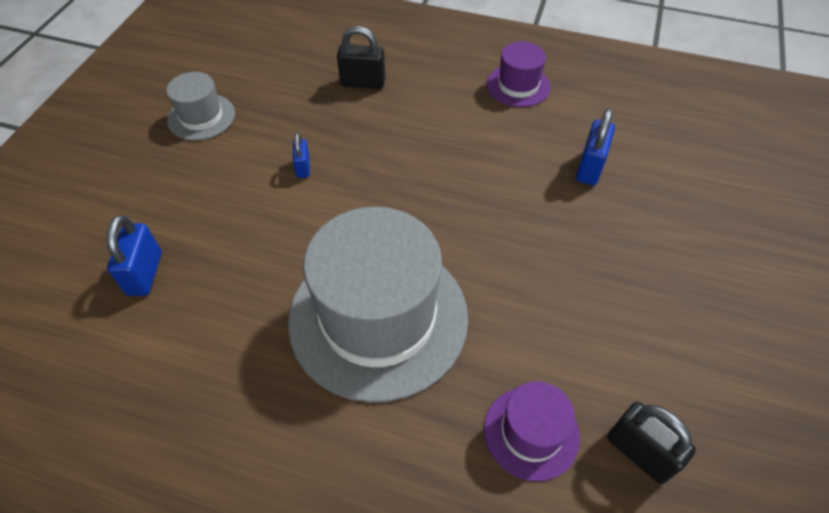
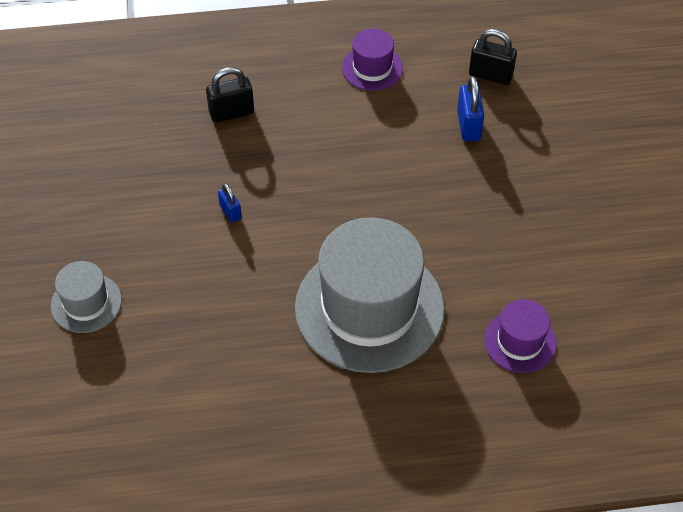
camera: 25 degrees left, 0 degrees up
blue padlock [107,215,162,296] -> none
grey hat [166,72,235,140] -> grey hat moved to [51,261,122,333]
black padlock [607,402,696,484] -> black padlock moved to [469,29,517,85]

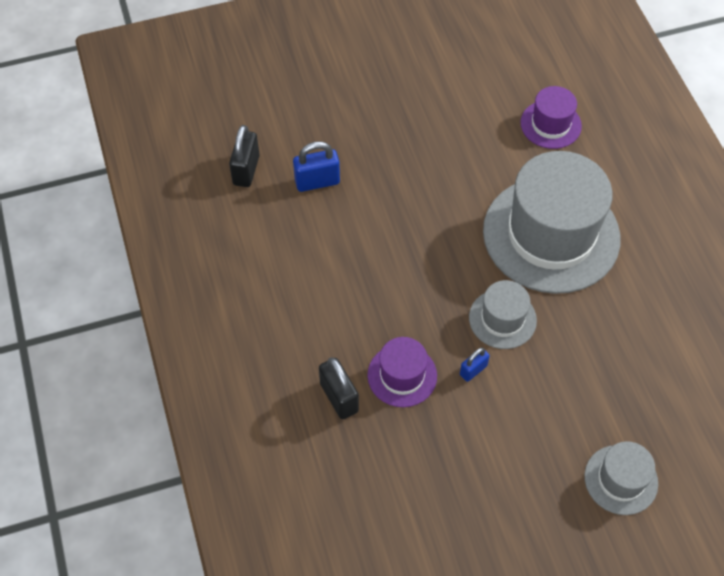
camera: 100 degrees left, 5 degrees up
purple hat [342,28,403,91] -> purple hat moved to [367,337,437,407]
none -> grey hat [469,280,537,349]

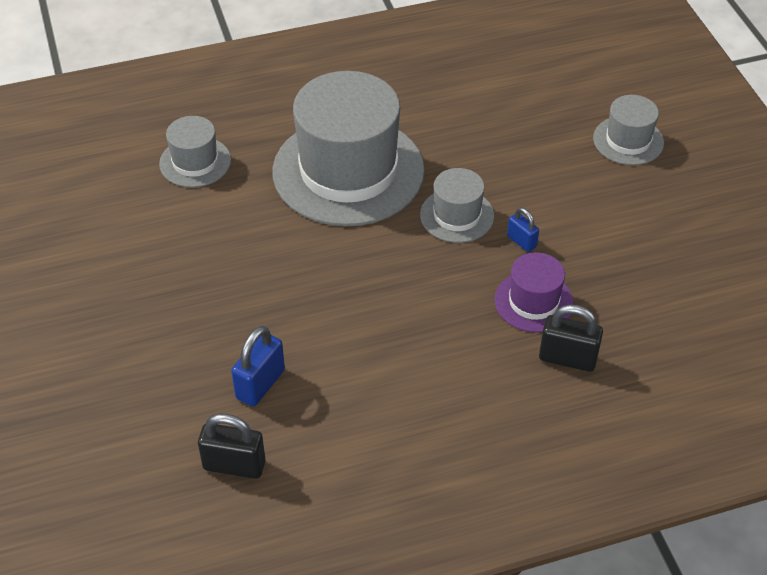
camera: 90 degrees left, 10 degrees down
blue padlock [293,141,340,192] -> blue padlock turned 45 degrees clockwise [231,326,285,407]
black padlock [319,357,359,419] -> black padlock turned 45 degrees clockwise [539,304,603,372]
purple hat [520,86,582,149] -> grey hat [159,116,231,187]

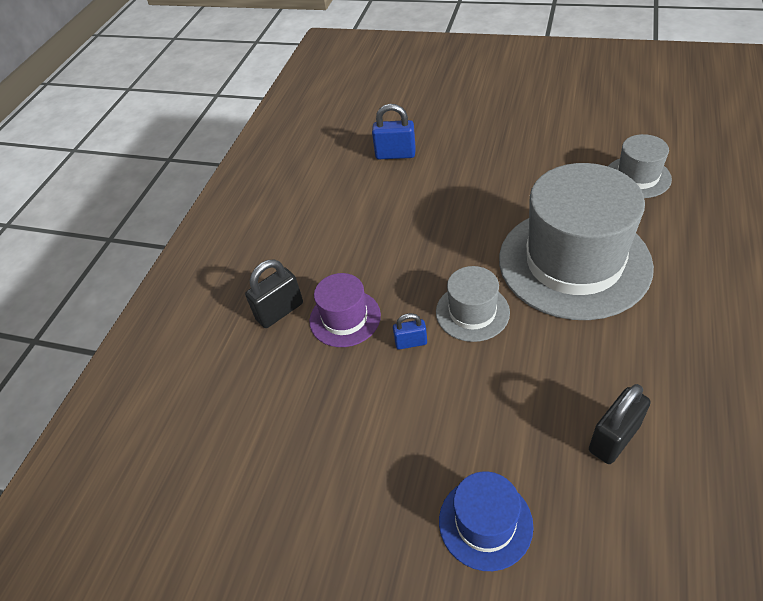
camera: 130 degrees right, 0 degrees up
black padlock [198,413,265,479] -> black padlock moved to [589,384,651,464]
blue padlock [231,326,285,407] -> blue padlock turned 60 degrees counterclockwise [372,104,416,159]
grey hat [593,95,664,165] -> blue hat [439,471,533,571]

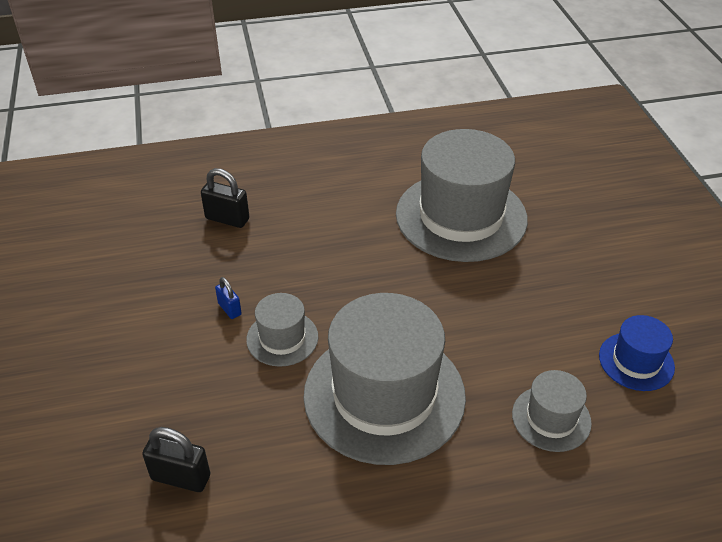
camera: 55 degrees right, 5 degrees down
purple hat [309,273,381,347] -> none
blue padlock [372,104,416,159] -> grey hat [396,129,528,262]
blue hat [439,471,533,571] -> blue hat moved to [599,315,675,391]

